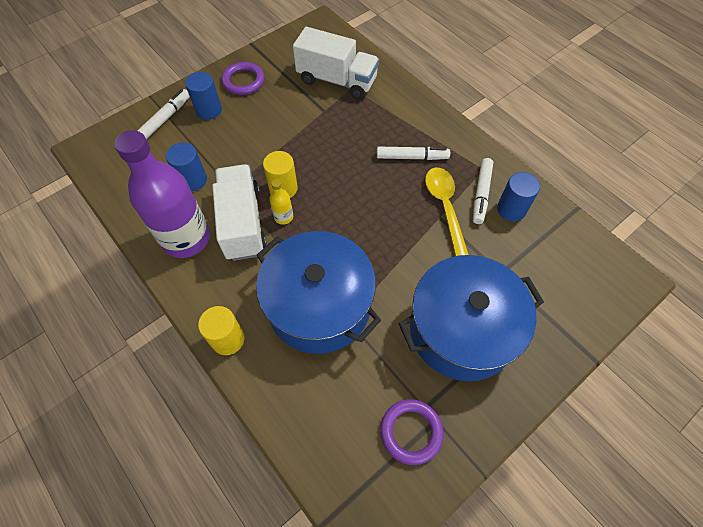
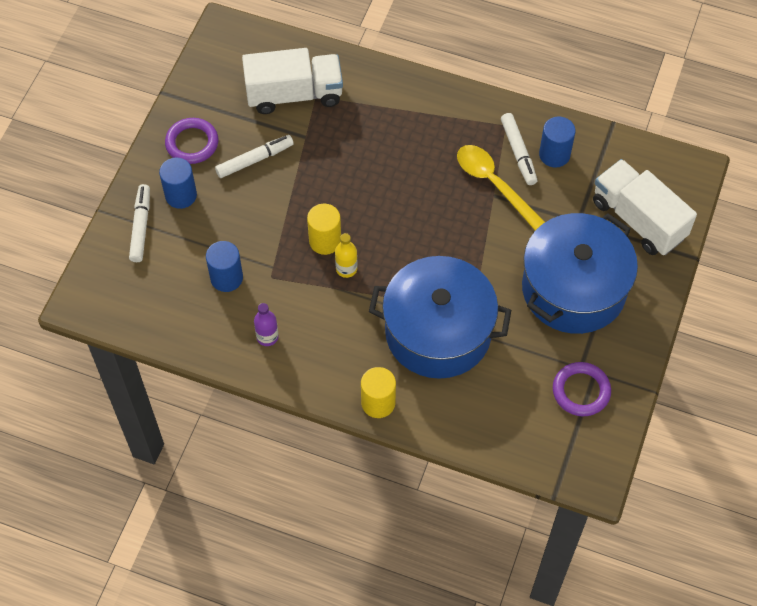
camera: 30 degrees left, 0 degrees up
purple bottle [115,130,210,258] -> purple bottle [254,303,279,346], size x0.41
white truck [212,164,267,261] -> white truck moved to [593,159,697,255]
white marker [377,147,450,160] -> white marker moved to [215,135,294,178]

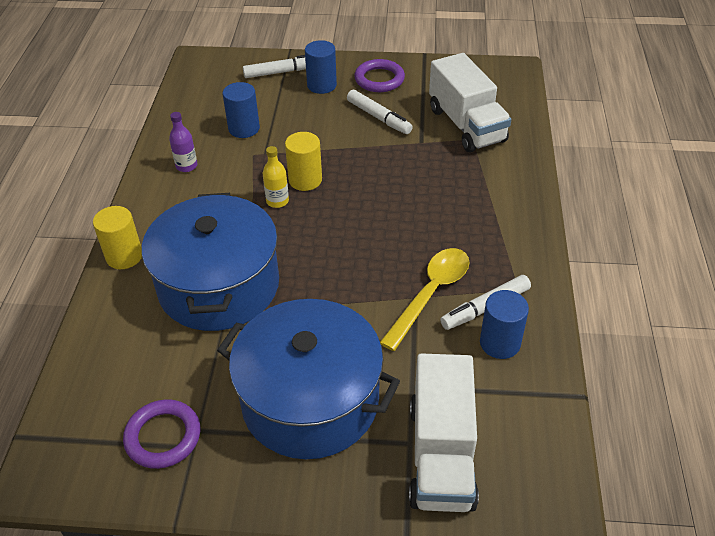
camera: 75 degrees right, 15 degrees down
white truck [593,159,697,255] -> white truck turned 150 degrees clockwise [409,353,479,512]

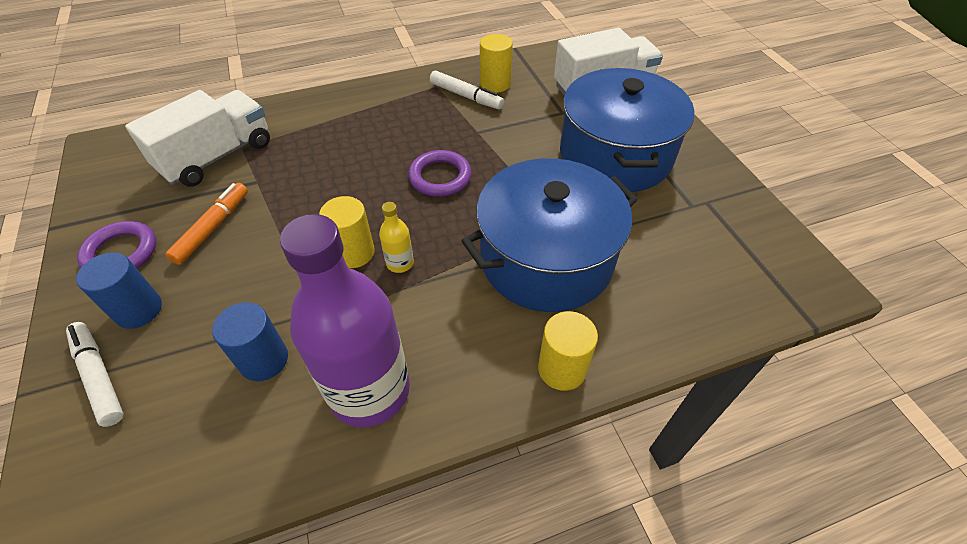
camera: 115 degrees left, 5 degrees up
purple ring [123,399,200,469] -> purple ring moved to [408,150,472,197]
purple bottle [169,112,197,172] -> purple bottle [280,214,410,427], size x2.47
white marker [347,90,413,134] -> orange marker [165,183,248,265]
yellow spoon [380,248,470,351] -> none
blue cylinder [480,290,529,359] -> yellow cylinder [480,34,513,93]

